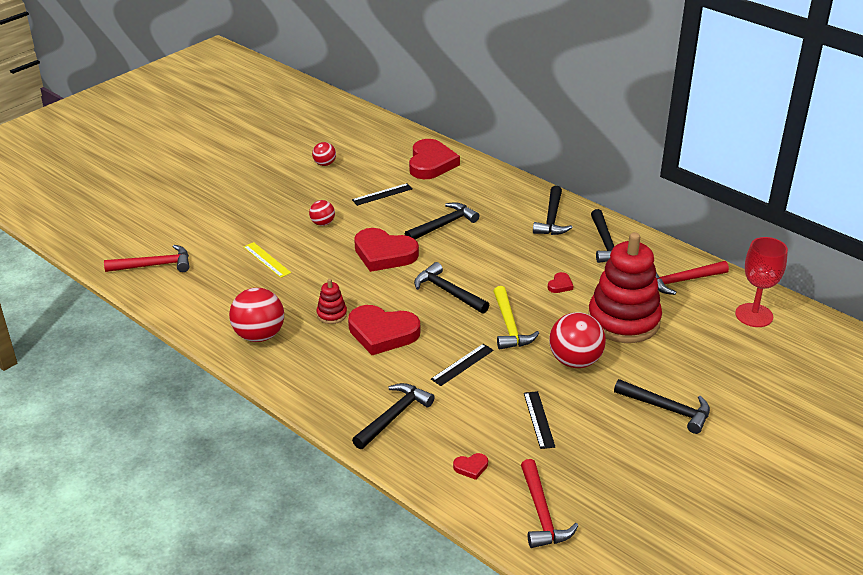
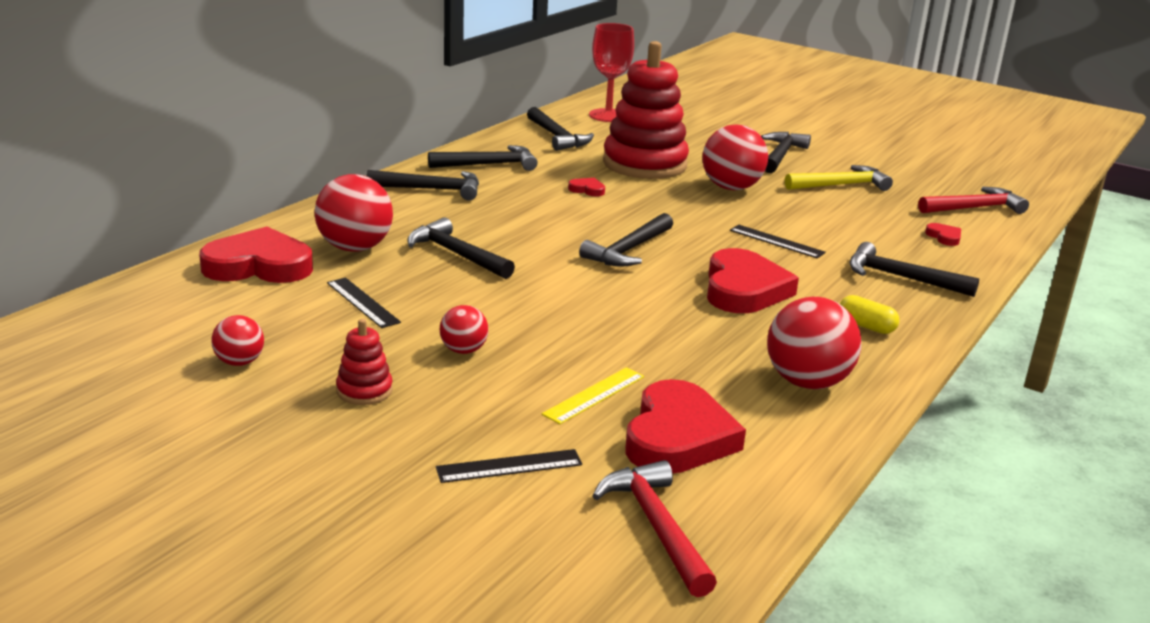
camera: 100 degrees left, 10 degrees down
red stacking toy [316,279,347,324] -> red stacking toy moved to [336,319,393,405]
red heart [354,228,419,272] -> red heart moved to [625,379,746,474]
yellow hammer [493,286,539,349] -> yellow hammer moved to [785,165,893,191]
black ruler [524,391,555,449] -> black ruler moved to [436,449,582,483]
red hammer [656,261,729,295] -> black hammer [527,107,594,151]
none -> red ball [315,174,393,252]
none -> yellow capsule [840,295,899,334]

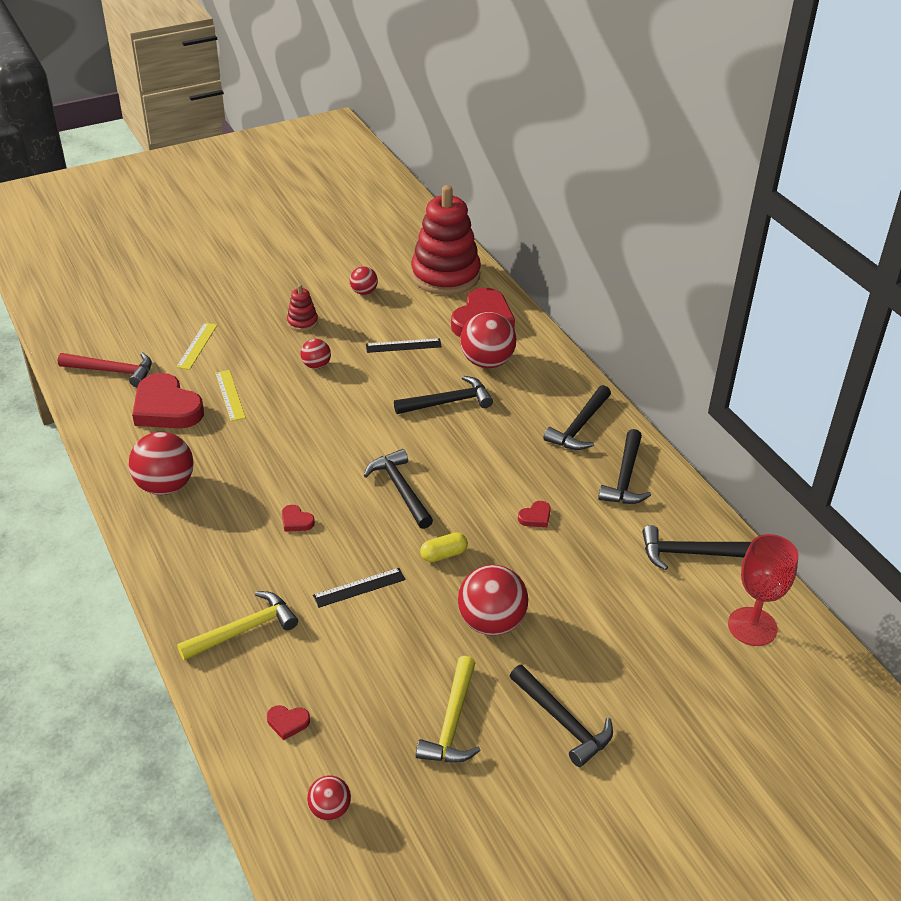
camera: 120 degrees right, 15 degrees up
black ruler [436,449,582,483] -> yellow ruler [176,323,217,370]
red stacking toy [603,41,689,179] -> red stacking toy moved to [411,185,481,295]
red heart [707,248,799,313] -> red heart [282,505,315,532], size x0.42
yellow capsule [840,295,899,334] -> yellow capsule moved to [420,532,468,562]
black hammer [850,242,979,297] -> yellow hammer [177,591,298,660]
red hammer [918,187,1029,214] -> red ball [307,775,351,821]

